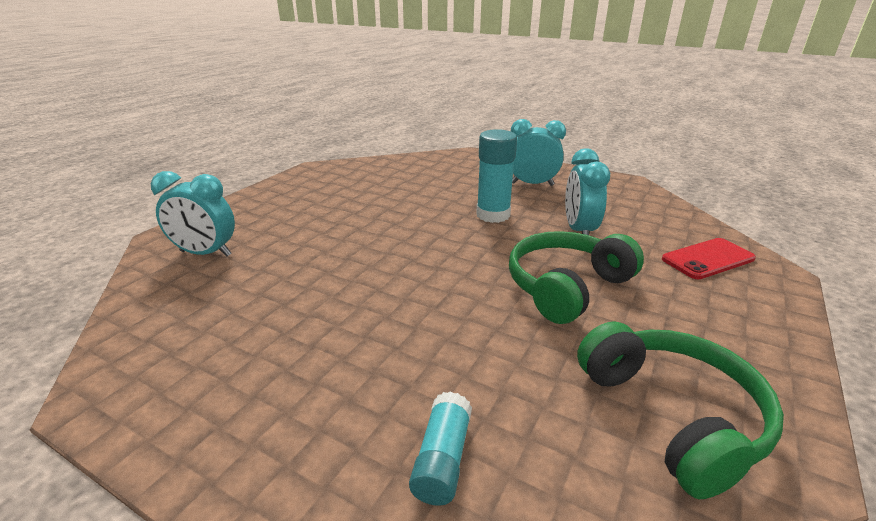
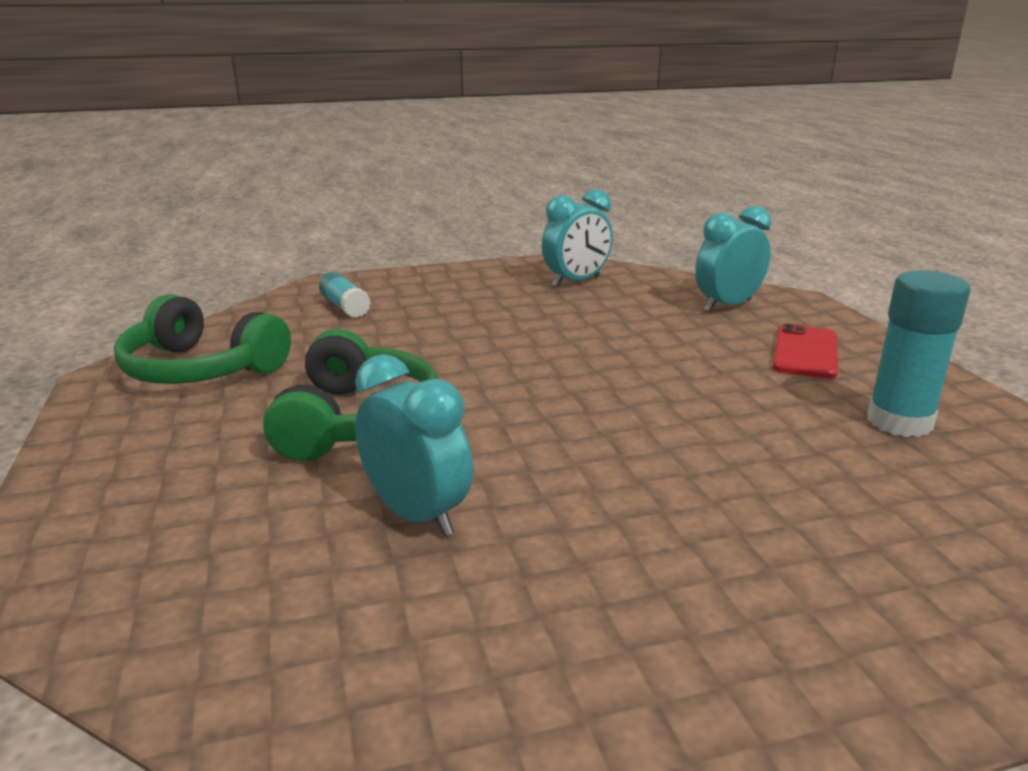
camera: 135 degrees right, 5 degrees down
turquoise glue stick [476,129,517,223] -> turquoise glue stick moved to [867,270,971,437]
turquoise clock [511,119,566,186] -> turquoise clock moved to [542,189,613,287]
red phone [662,238,756,279] -> red phone moved to [773,323,838,379]

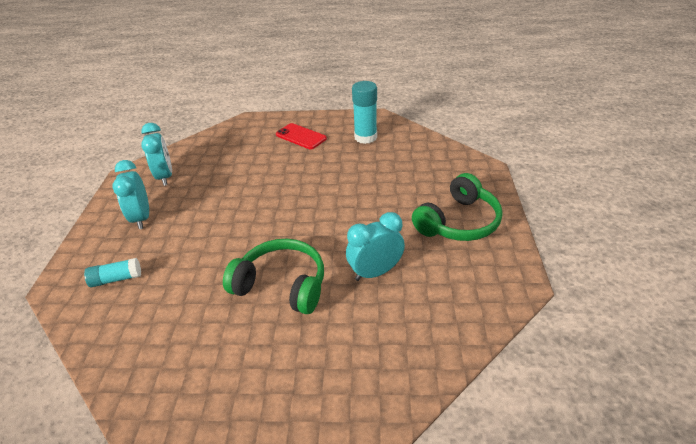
camera: 70 degrees left, 15 degrees up
green headphones [114,294,291,384] -> green headphones moved to [412,173,503,241]
turquoise clock [695,206,771,312] -> turquoise clock moved to [112,160,149,229]

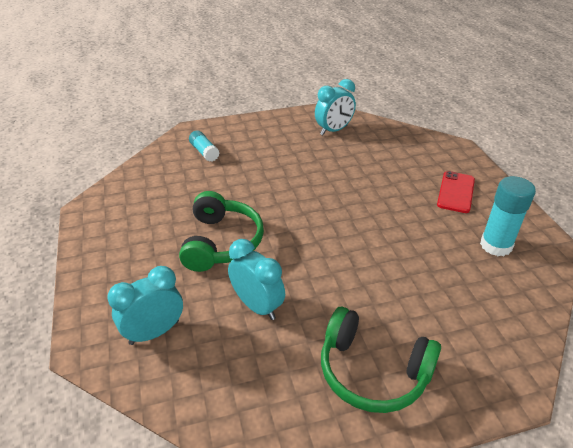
camera: 70 degrees right, 0 degrees up
turquoise clock [112,160,149,229] -> turquoise clock moved to [107,266,183,345]

